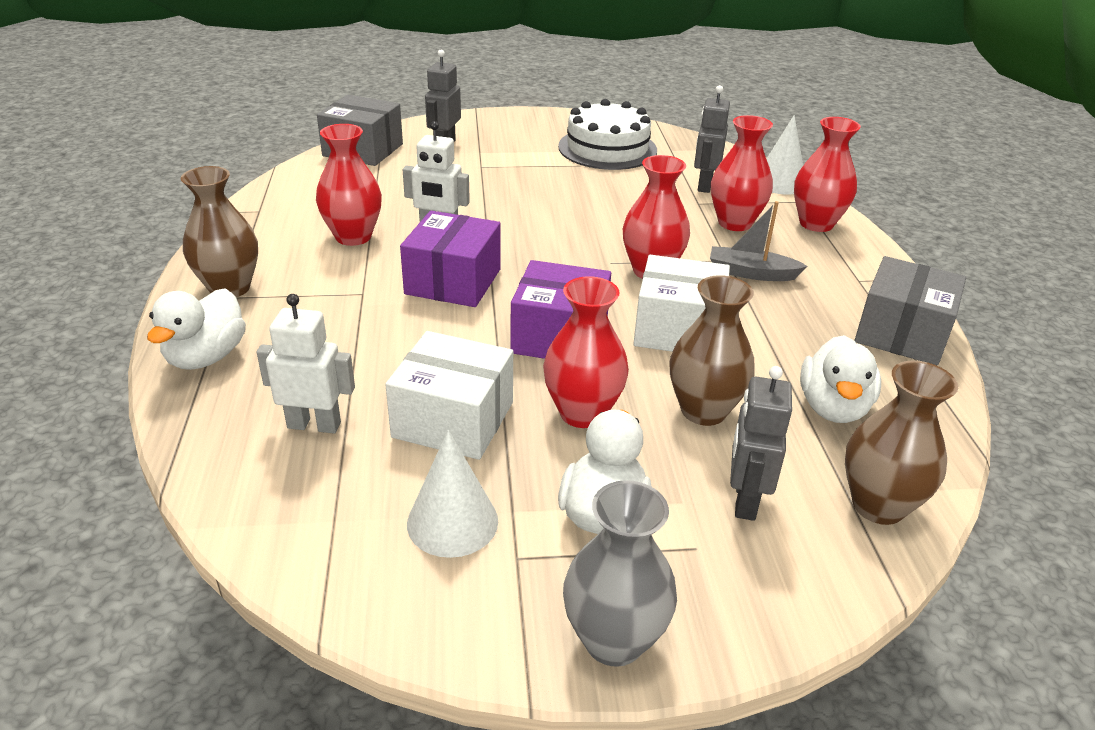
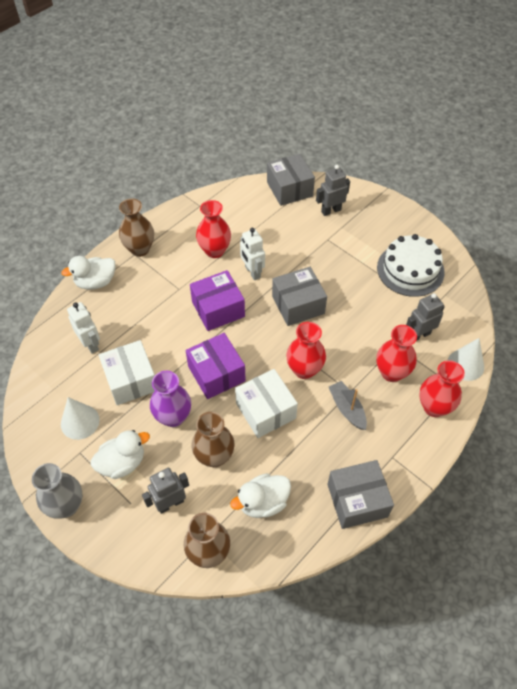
camera: 50 degrees right, 20 degrees up
red vase [543,276,629,428] -> purple vase [150,371,191,427]
none -> grey box [272,267,327,326]

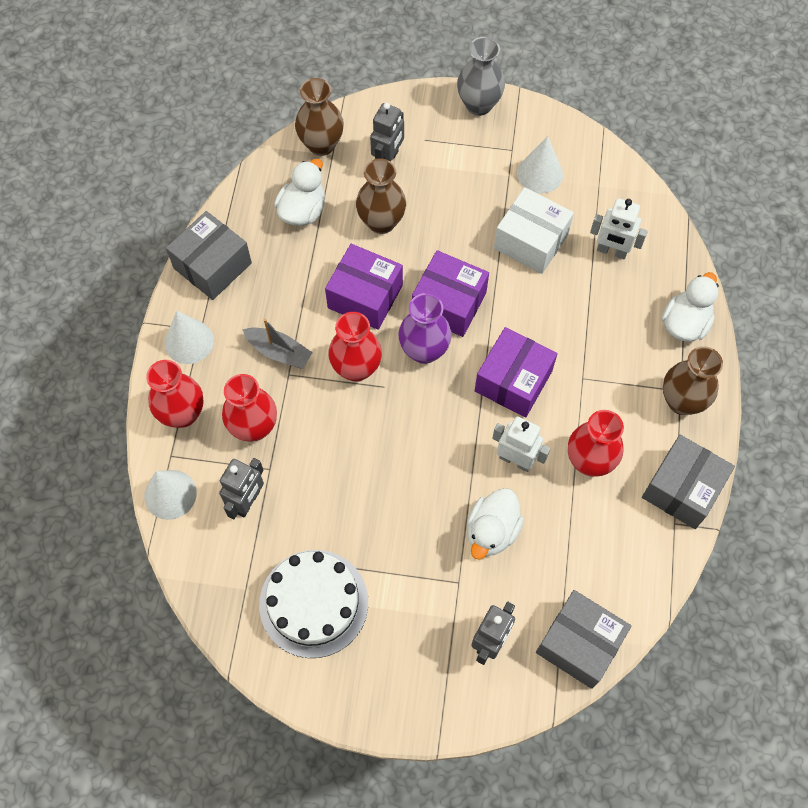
camera: 145 degrees right, 10 degrees up
white duck [91,430,150,479] -> white duck moved to [467,488,524,559]
purple vase [150,371,191,427] -> purple vase moved to [398,293,452,364]
white box [235,369,298,438] -> purple box [325,244,403,330]
grey box [272,267,327,326] -> grey box moved to [642,435,735,529]
none -> white cone [165,311,214,364]

